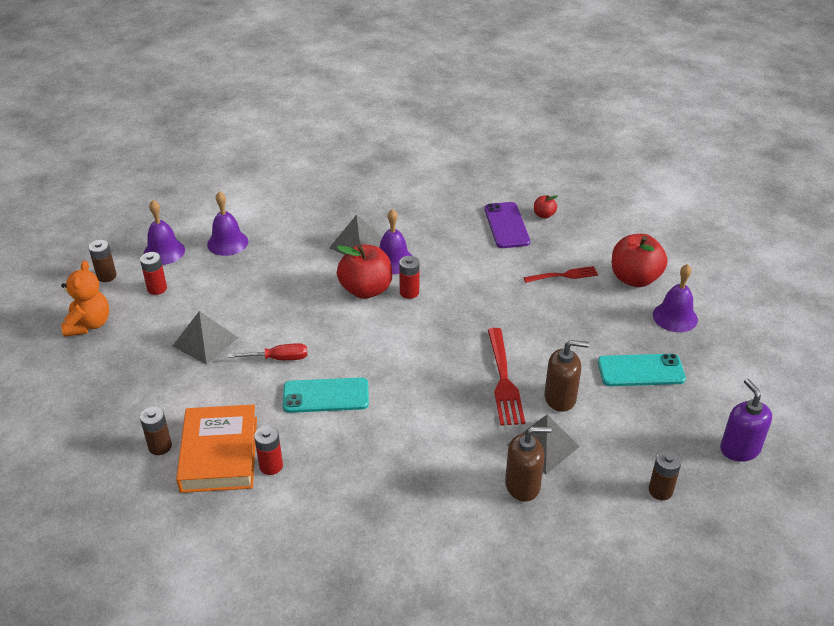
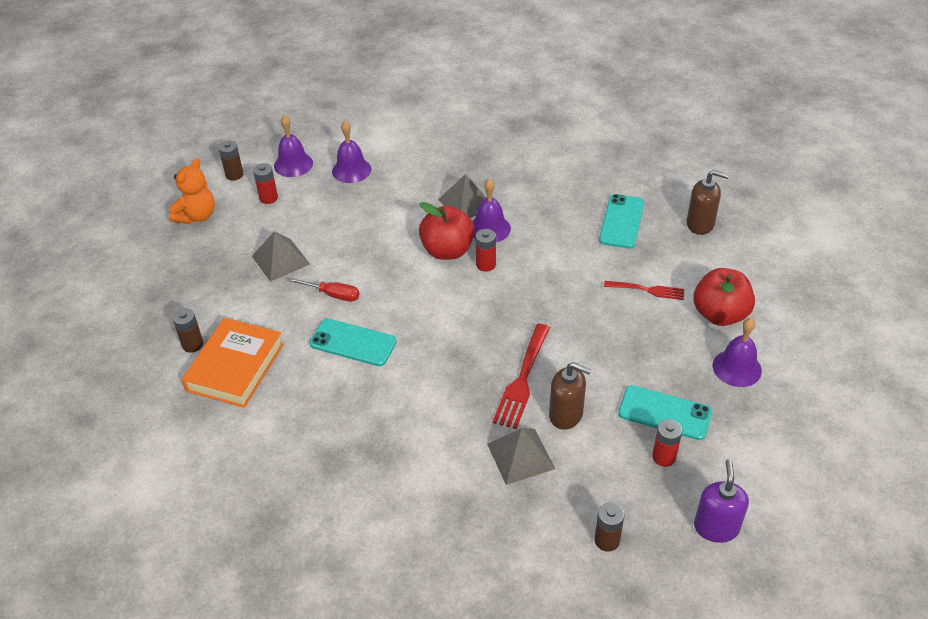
camera: 25 degrees right, 5 degrees up
red battery [254,426,283,475] -> red battery moved to [652,419,682,467]
purple phone [484,202,530,248] -> turquoise phone [599,194,644,249]
brown soap dispenser [505,427,552,502] -> brown soap dispenser moved to [687,170,729,235]
red apple [534,195,558,219] -> none

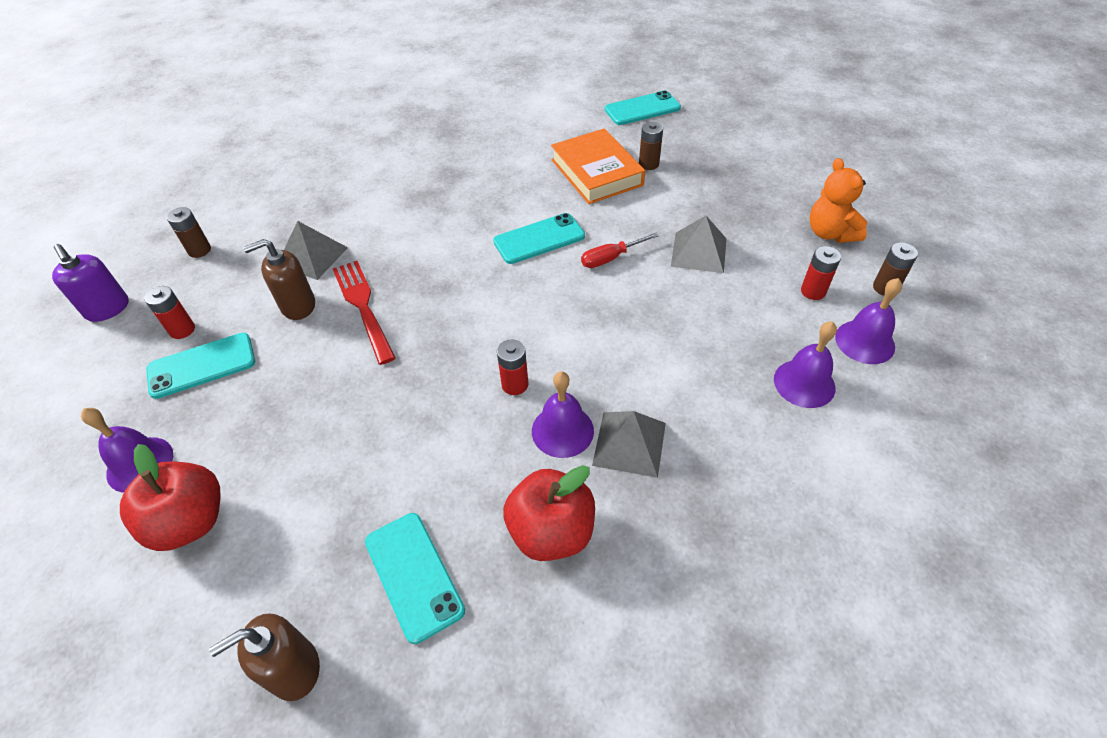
camera: 135 degrees right, 5 degrees up
red apple [419,202,475,260] -> red apple moved to [503,465,595,561]
red fork [604,281,684,300] -> none
none -> turquoise phone [605,90,681,125]

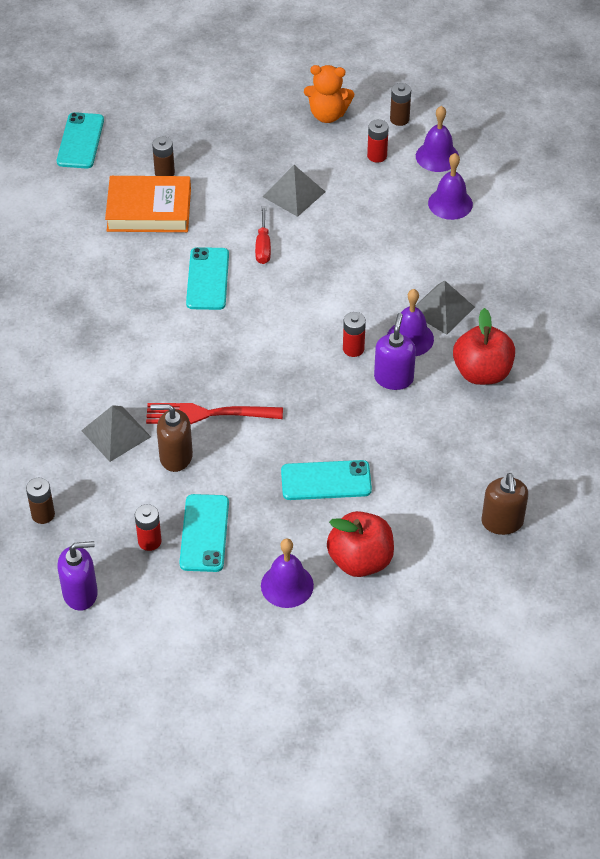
camera: 65 degrees left, 0 degrees up
brown soap dispenser [243,239,315,320] -> brown soap dispenser turned 90 degrees clockwise [151,404,193,472]
turquoise phone [365,513,465,644] -> turquoise phone moved to [281,460,372,500]
none -> purple soap dispenser [374,313,416,390]

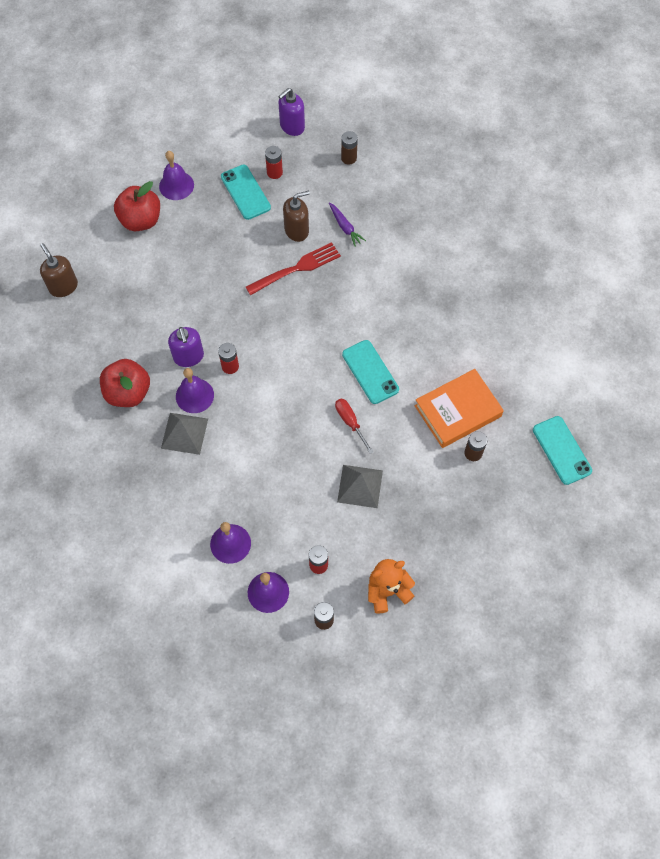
camera: 150 degrees right, 15 degrees up
grey pyramid [81,405,151,462] -> purple carrot [329,202,366,247]
turquoise phone [281,460,372,500] -> none

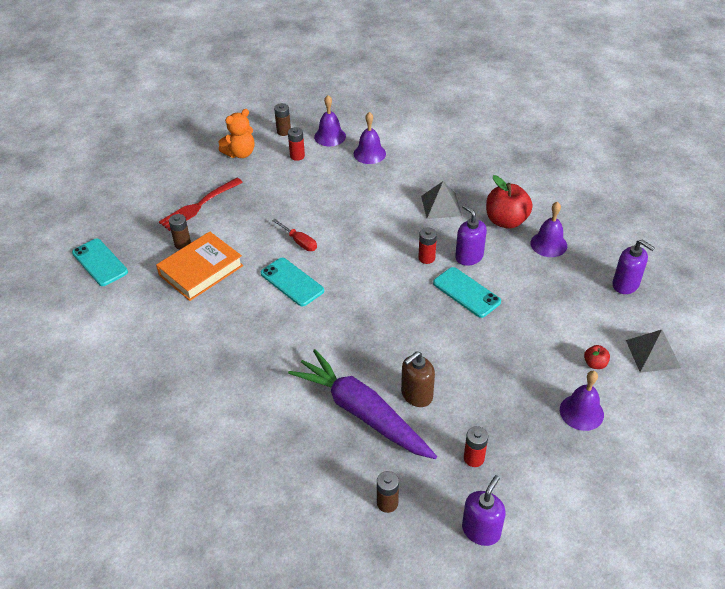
camera: 165 degrees right, 20 degrees down
brown soap dispenser [40,243,78,297] -> purple soap dispenser [612,240,655,294]
red apple [114,181,160,231] -> red apple [584,345,610,369], size x0.47
purple bell [176,368,214,413] -> purple bell moved to [530,202,567,257]
turquoise phone [221,165,271,220] -> turquoise phone moved to [433,267,501,318]
red fork [246,242,341,295] -> red fork moved to [159,178,243,231]
purple carrot [329,202,366,247] -> purple carrot [288,349,437,459], size x2.50
grey pyramid [337,465,383,508] -> grey pyramid moved to [626,330,681,373]

